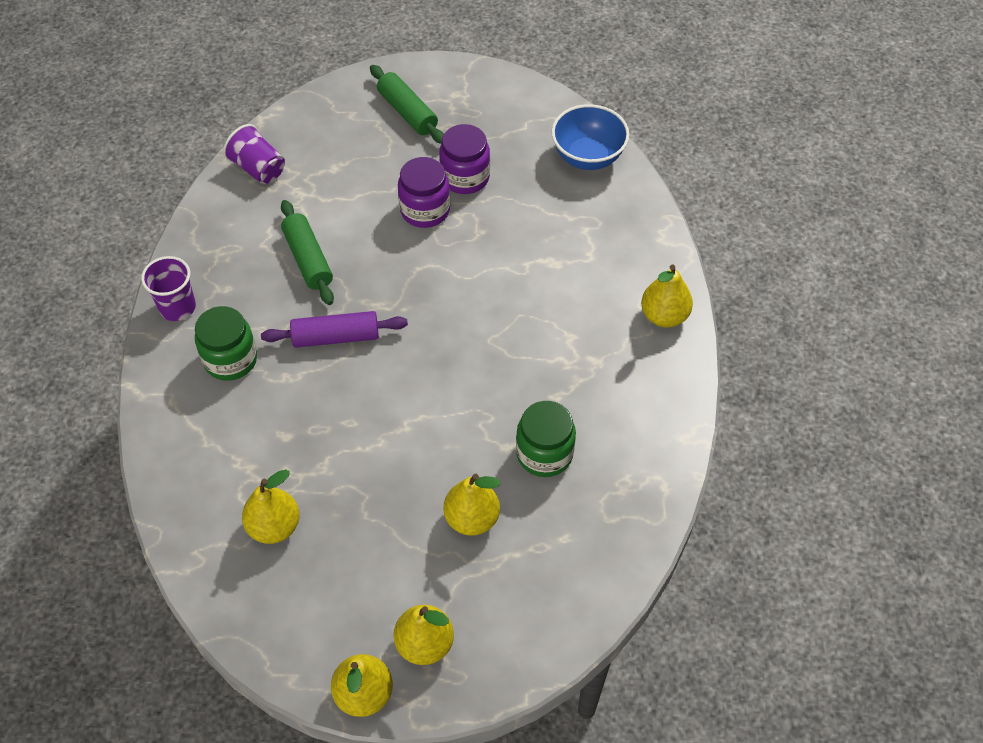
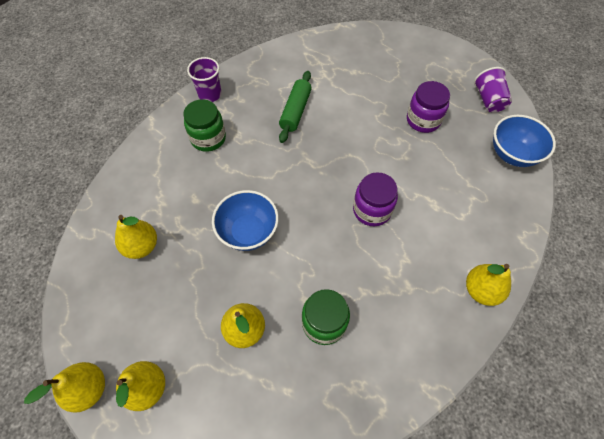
camera: 40 degrees right, 5 degrees up
purple cup [223,124,285,184] -> purple cup moved to [474,67,512,112]
purple rolling pin [261,311,408,348] -> none
green rolling pin [370,65,444,144] -> none
purple jar [398,157,450,228] -> purple jar moved to [353,172,398,226]
none -> blue bowl [212,190,279,251]

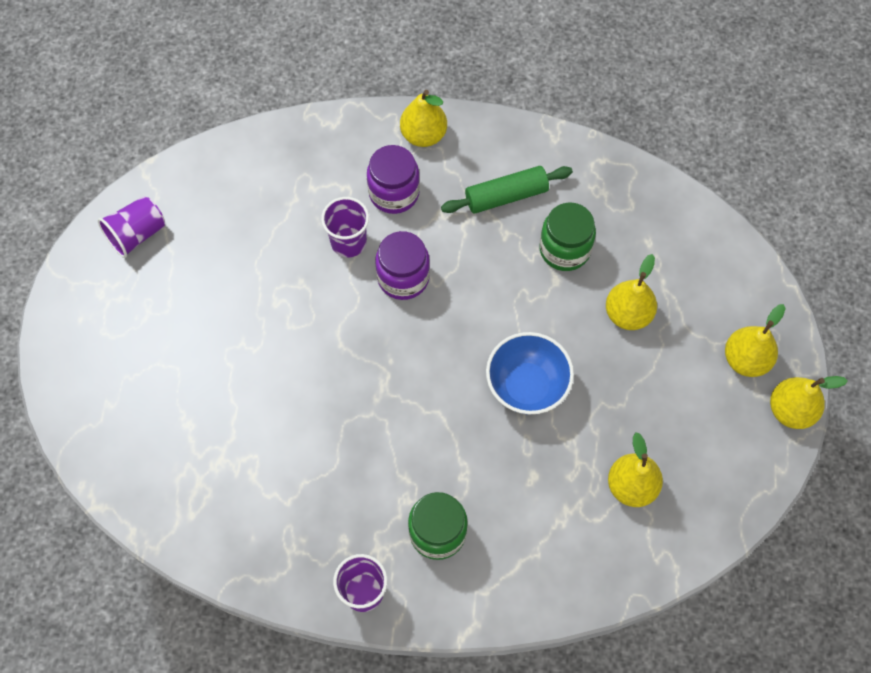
camera: 125 degrees left, 5 degrees up
green rolling pin [279,71,312,143] -> green rolling pin moved to [441,166,573,214]
purple jar [407,81,450,133] -> purple jar moved to [367,145,420,214]
blue bowl [493,115,556,167] -> none
none -> purple cup [321,197,369,257]

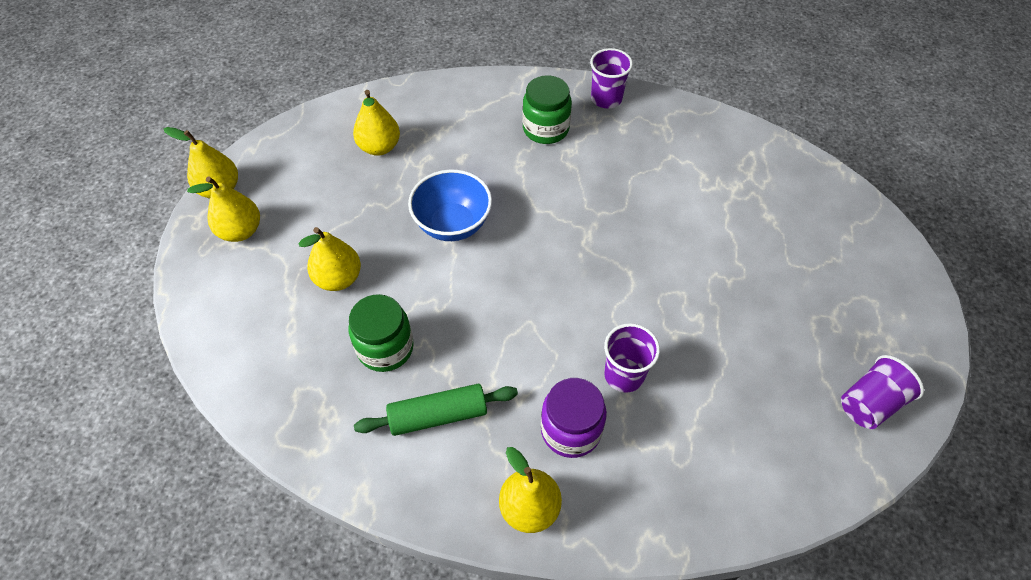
camera: 175 degrees left, 10 degrees down
purple jar [375,231,430,300] -> none

